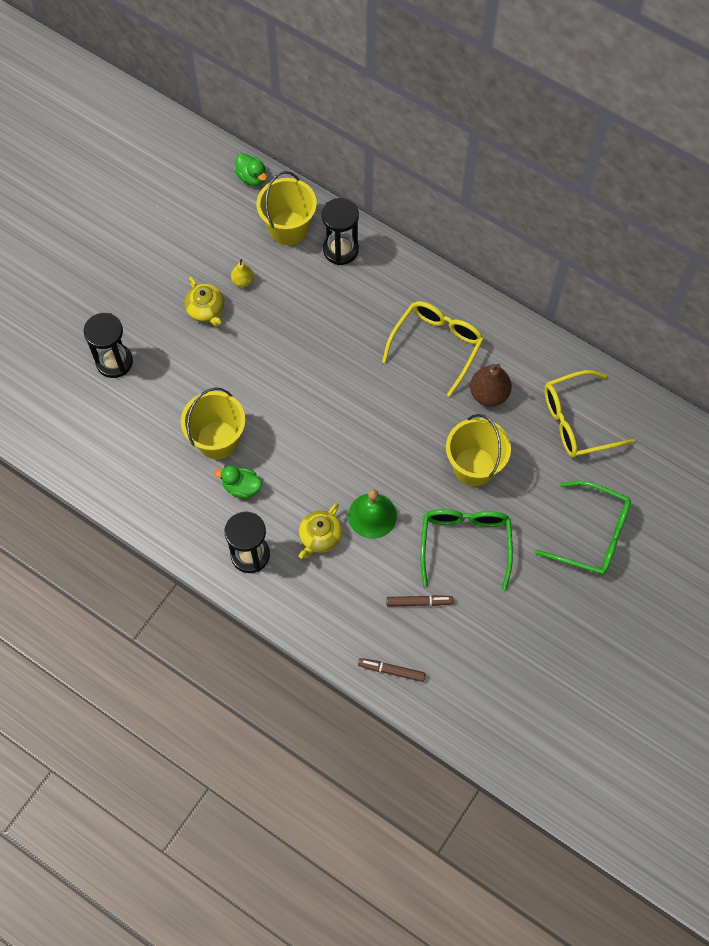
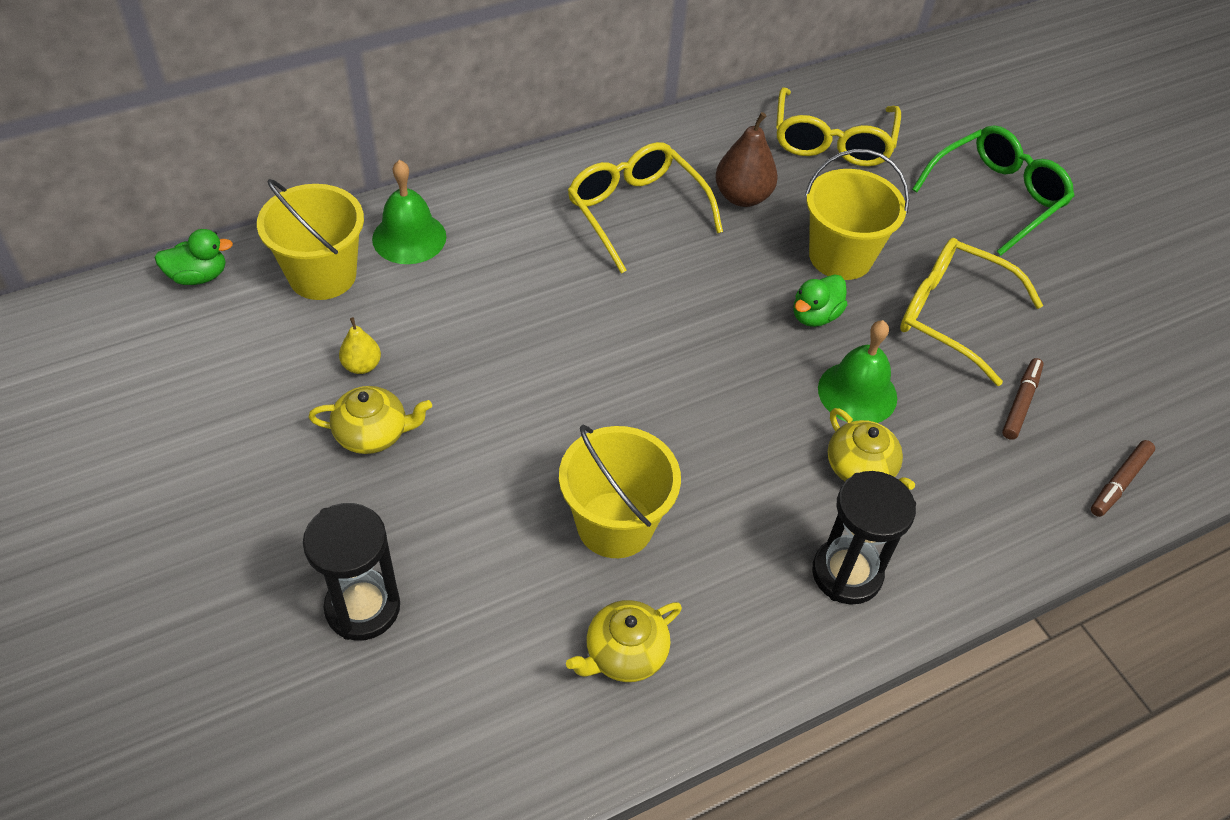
camera: 65 degrees left, 15 degrees down
green duck [214,465,262,499] -> green duck moved to [793,274,847,327]
black hourglass [322,198,359,265] -> green bell [372,160,446,264]
green glasses [420,509,513,590] -> yellow glasses [900,238,1043,386]
none -> yellow teapot [566,600,682,682]

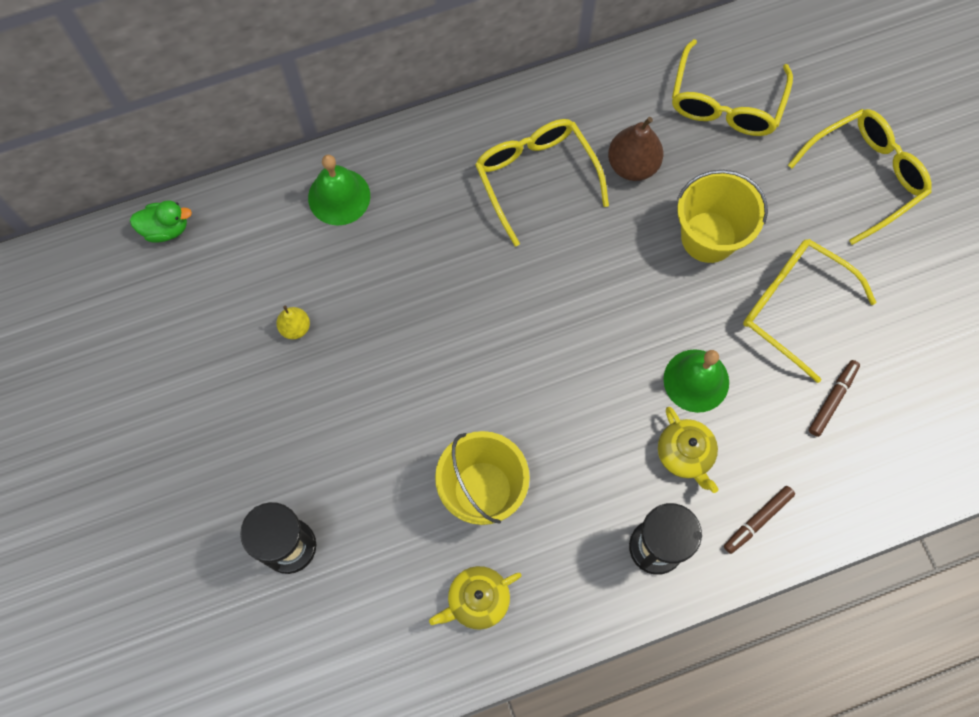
camera: 10 degrees right, 20 degrees up
yellow bucket [257,179,364,300] -> none
yellow teapot [308,386,432,454] -> none
green duck [793,274,847,327] -> none
green glasses [912,125,1074,256] -> yellow glasses [788,109,932,245]
brown marker [1091,440,1155,517] -> brown marker moved to [724,486,795,554]

